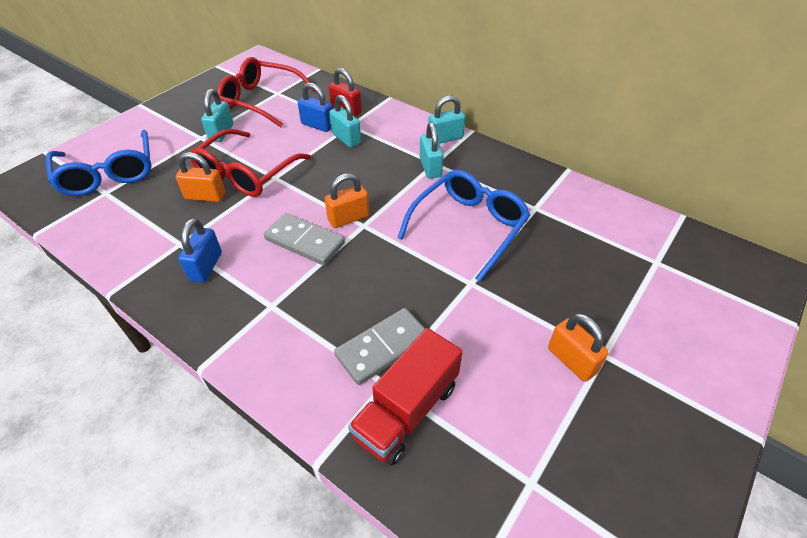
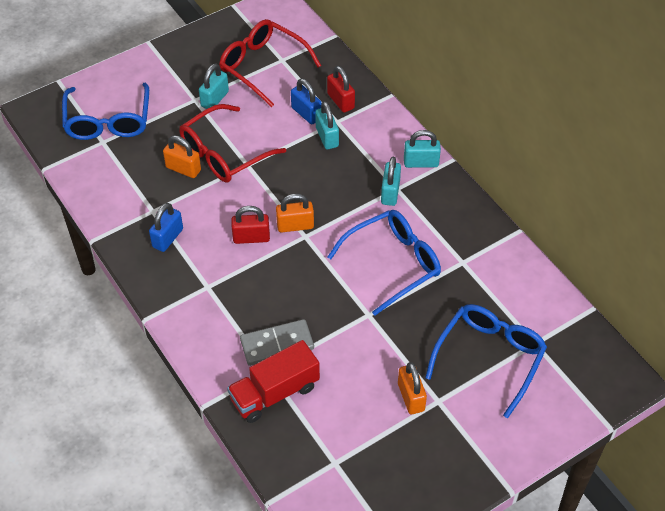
camera: 20 degrees right, 5 degrees up
grey domino [264,213,345,265] -> red padlock [231,206,270,244]
none -> blue glasses [425,304,547,418]

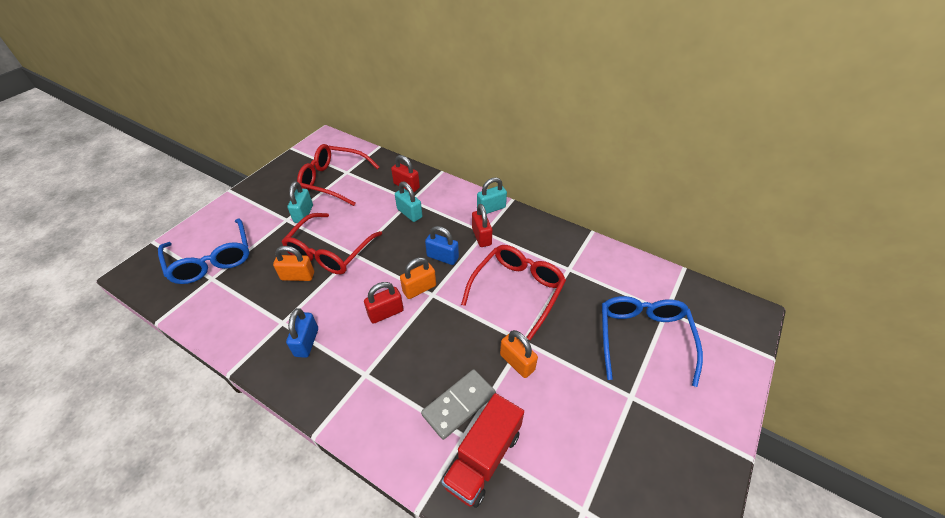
camera: 25 degrees left, 5 degrees down
blue padlock [291,78,322,124] -> blue padlock moved to [425,226,459,265]
blue glasses [328,210,441,316] -> red glasses [461,245,566,340]
turquoise padlock [381,157,401,206] -> red padlock [472,204,492,247]
orange padlock [398,362,427,414] -> orange padlock moved to [500,330,538,378]

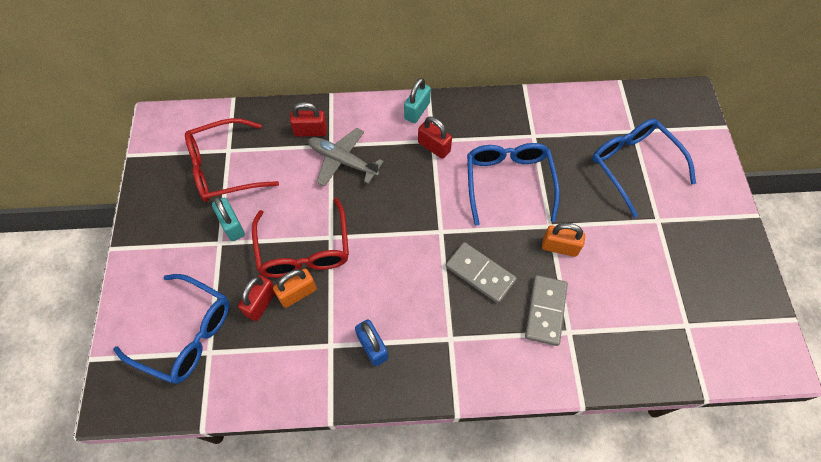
camera: 35 degrees left, 15 degrees up
red padlock [364,282,404,324] -> red padlock moved to [238,275,275,321]
turquoise padlock [395,182,422,222] -> grey plane [308,128,384,186]
orange padlock [400,257,436,299] -> none
blue padlock [425,226,459,265] -> none
red truck [441,393,524,508] -> none
red glasses [461,245,566,340] -> blue glasses [467,143,560,226]
none -> grey domino [446,242,517,303]

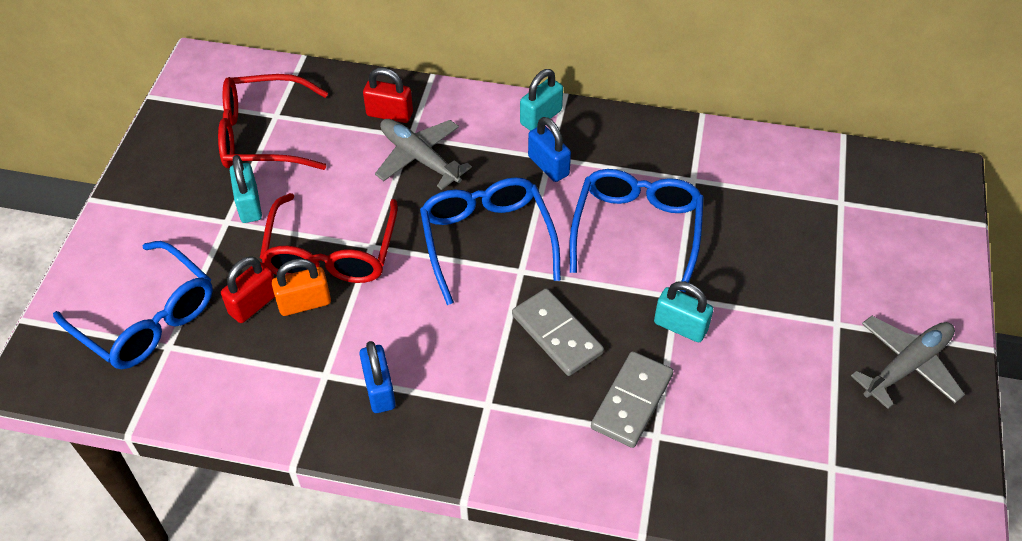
camera: 15 degrees right, 10 degrees down
red padlock [418,117,452,159] -> blue padlock [528,117,571,182]
orange padlock [542,223,585,257] -> turquoise padlock [654,281,713,342]
blue glasses [592,119,696,218] -> blue glasses moved to [420,177,561,305]
none -> grey plane [851,316,965,409]

